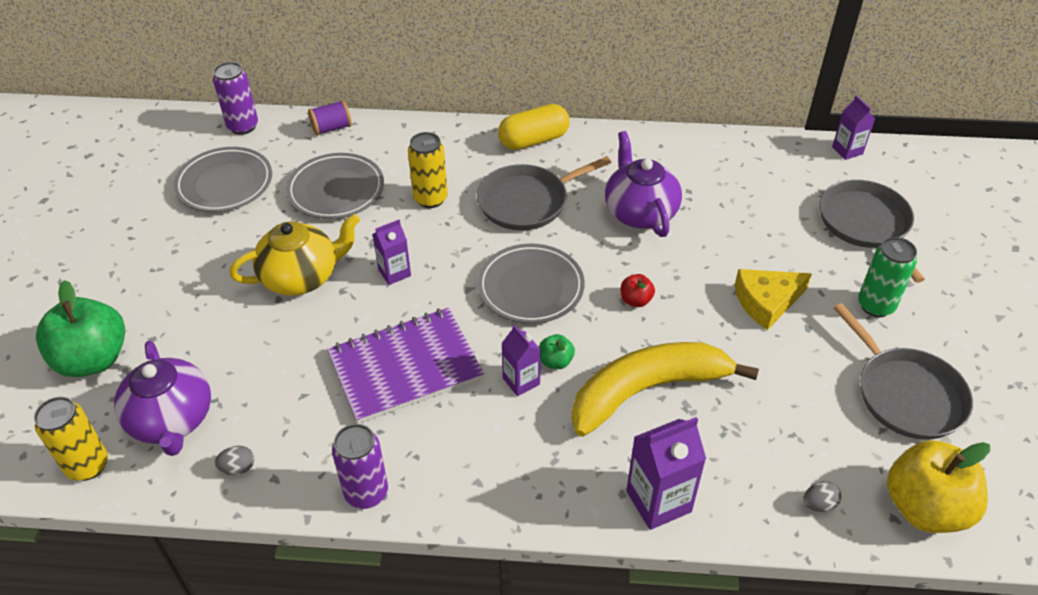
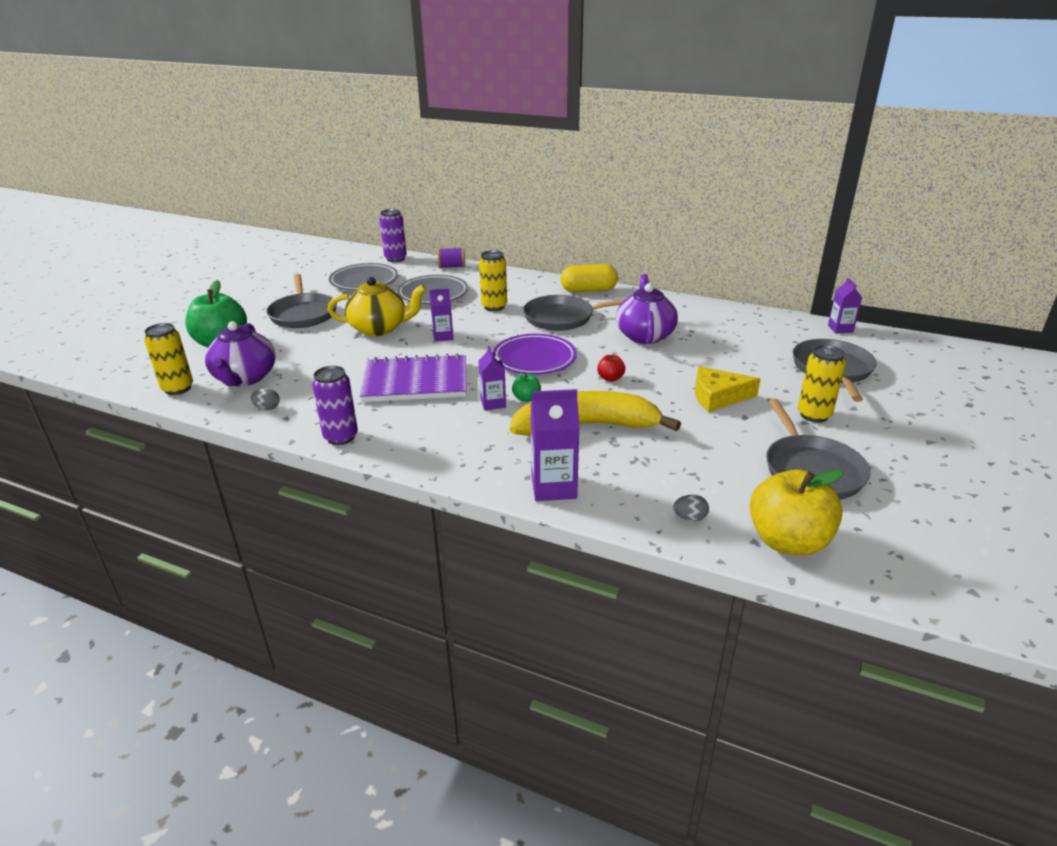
camera: 20 degrees right, 15 degrees down
grey plate [477,243,585,324] -> purple plate [493,334,577,375]
green can [858,237,917,317] -> yellow can [798,345,846,423]
none -> grey pan [266,274,337,328]

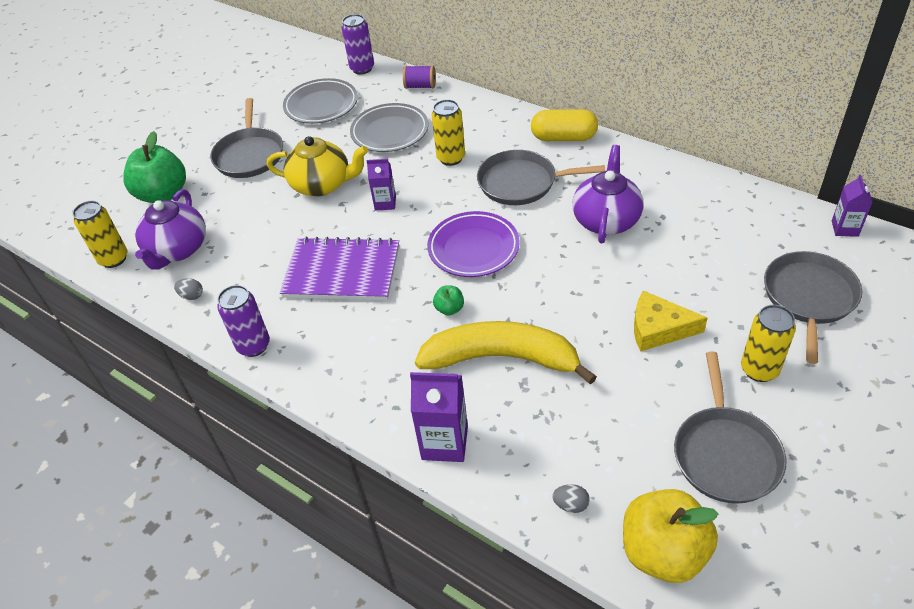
camera: 15 degrees right, 15 degrees up
purple carton [479,346,506,410] -> none
red apple [597,355,625,382] -> none

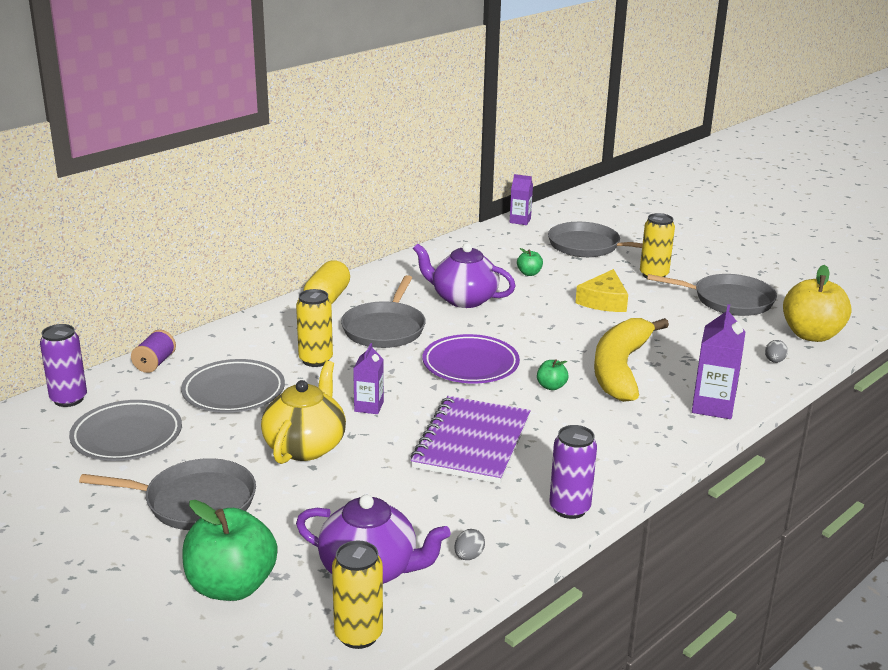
camera: 85 degrees left, 20 degrees down
none -> green apple [517,248,543,276]

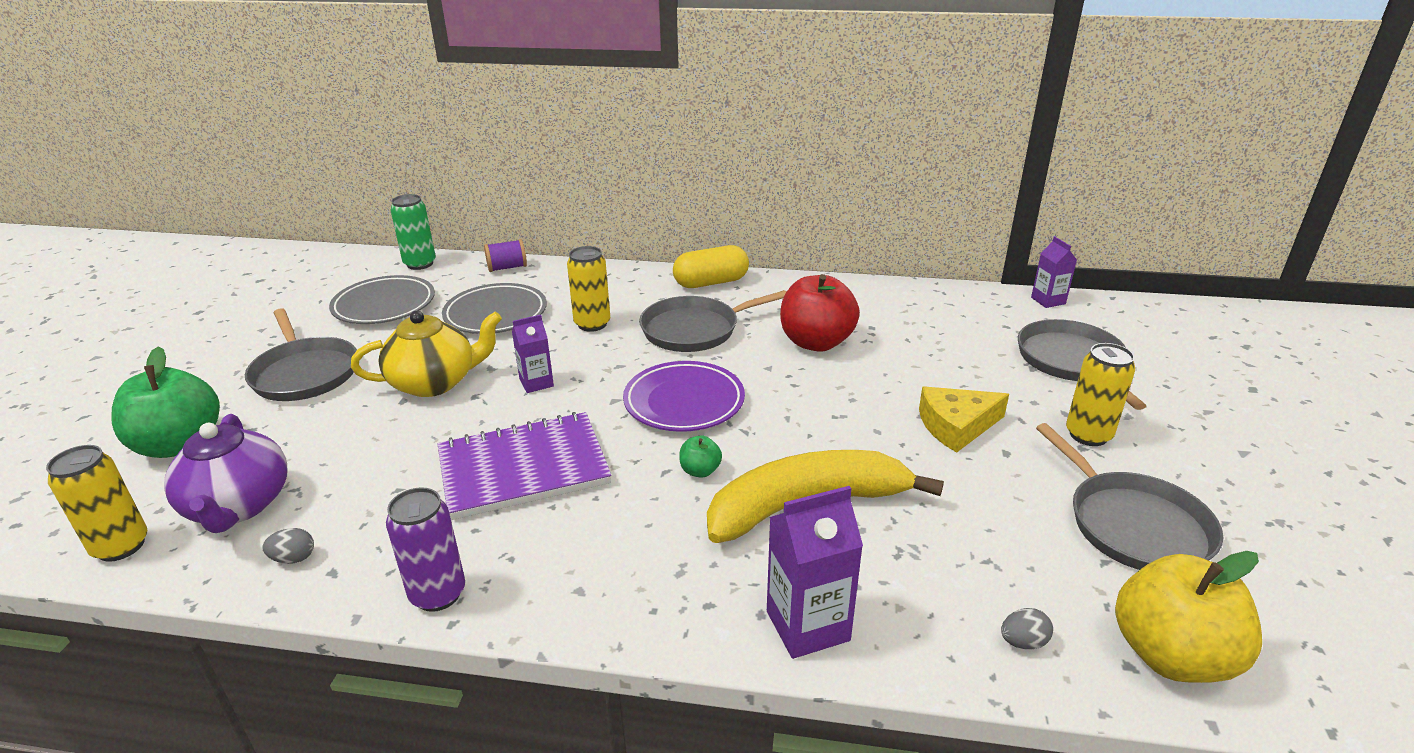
camera: 55 degrees right, 5 degrees up
purple can [40,324,87,407] -> green can [390,194,436,270]
purple teapot [413,243,515,308] -> red apple [780,274,860,351]
green apple [517,248,543,276] -> none

